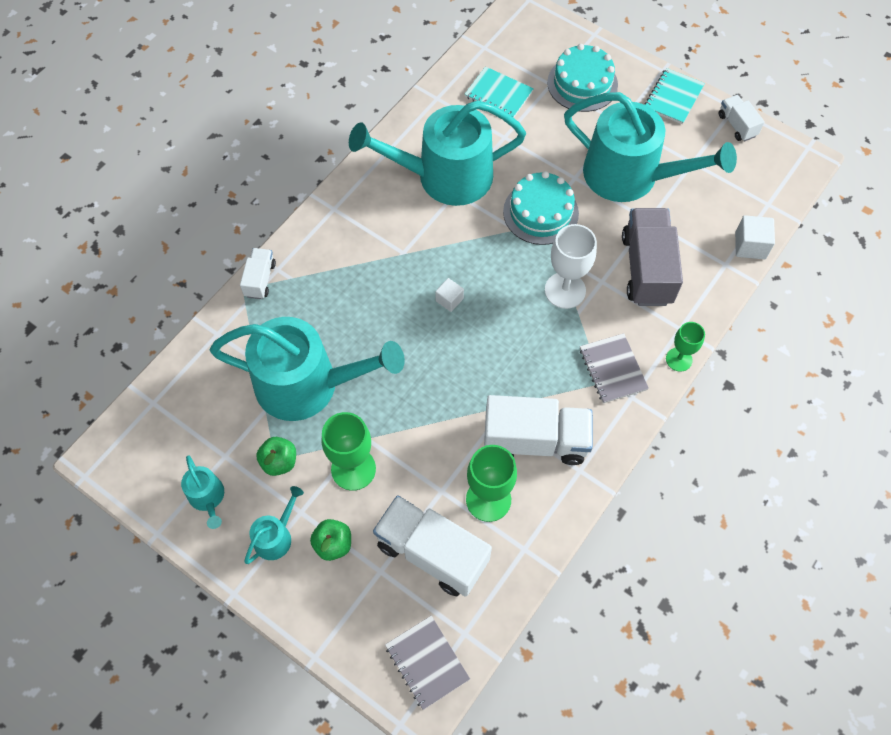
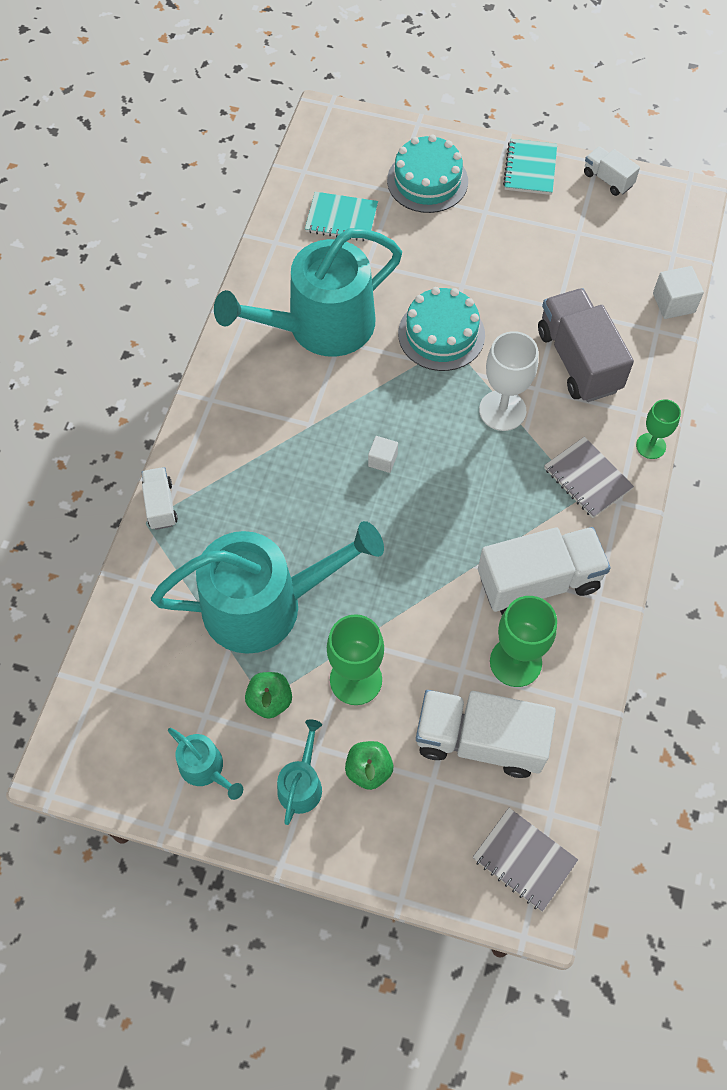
camera: 20 degrees left, 0 degrees up
turquoise watering can [564,92,737,202] -> none

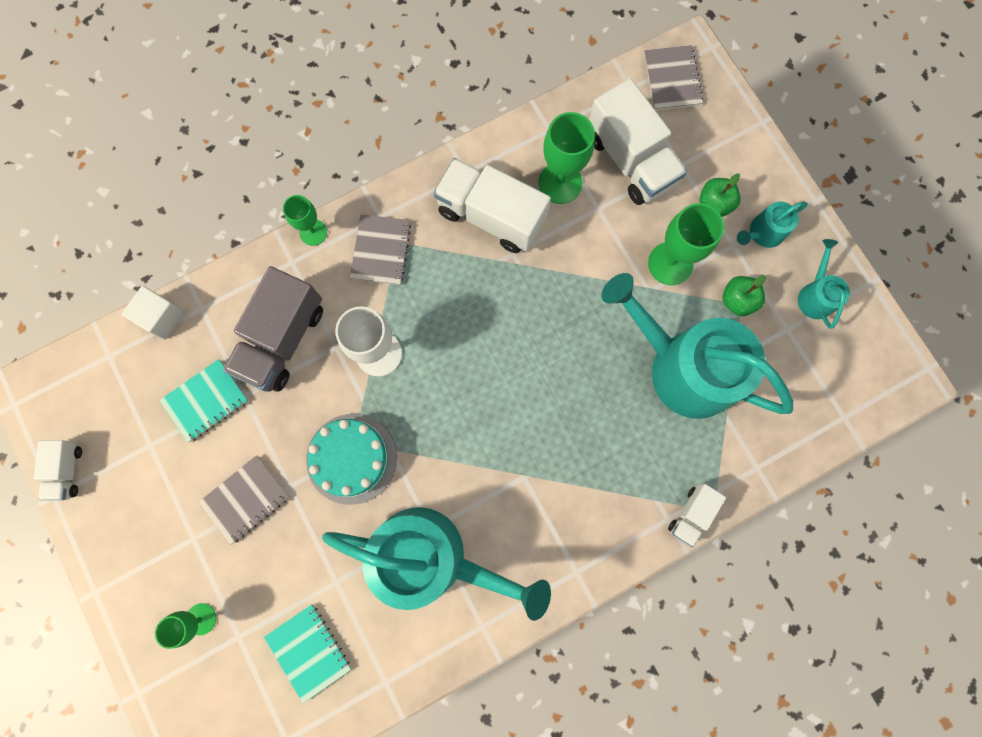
camera: 135 degrees left, 15 degrees up
white cube [368,436,398,473] -> none
turquoise cake [387,135,468,213] -> green goblet [155,603,216,649]
turquoise notebook [503,139,557,195] -> turquoise notebook moved to [159,359,248,443]
none -> grey notebook [199,455,289,545]

